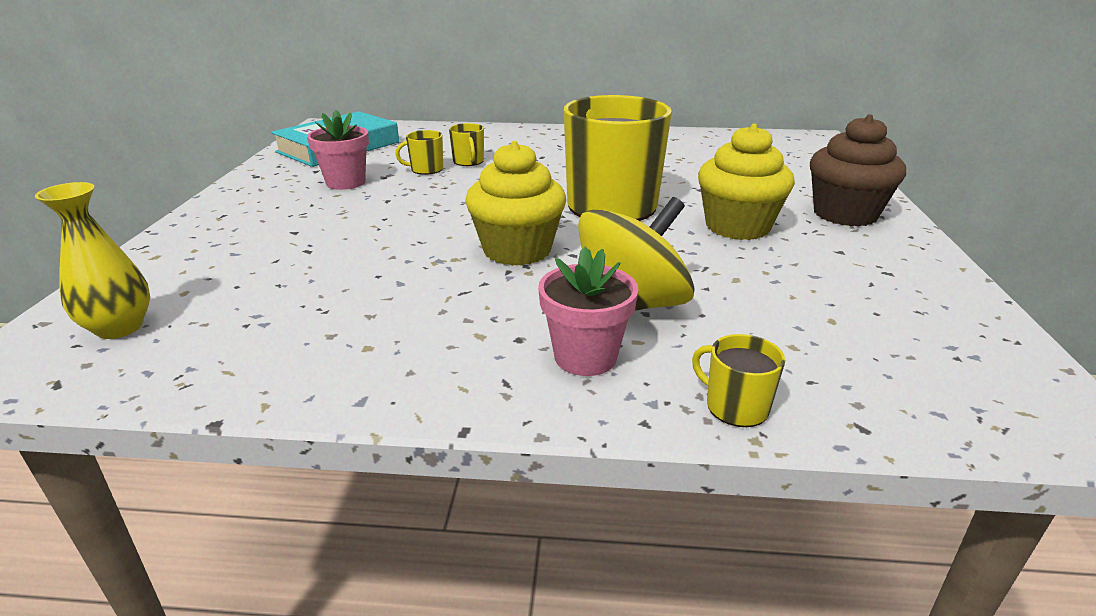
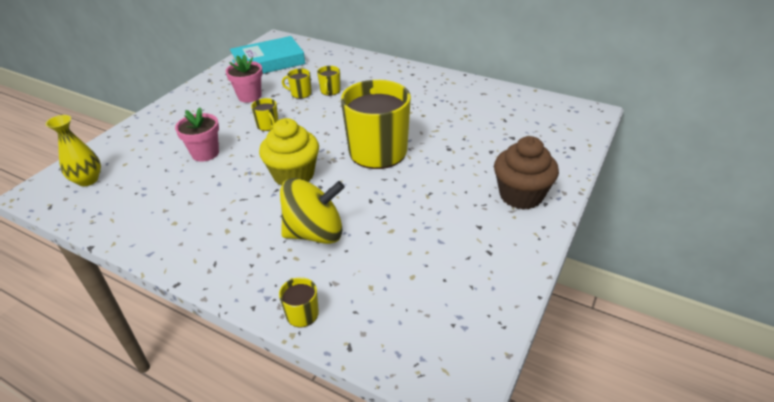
camera: 25 degrees right, 10 degrees up
pink flower pot [538,247,639,376] -> pink flower pot moved to [175,107,219,162]
yellow cupcake [698,124,795,240] -> none
none -> yellow mug [251,98,278,131]

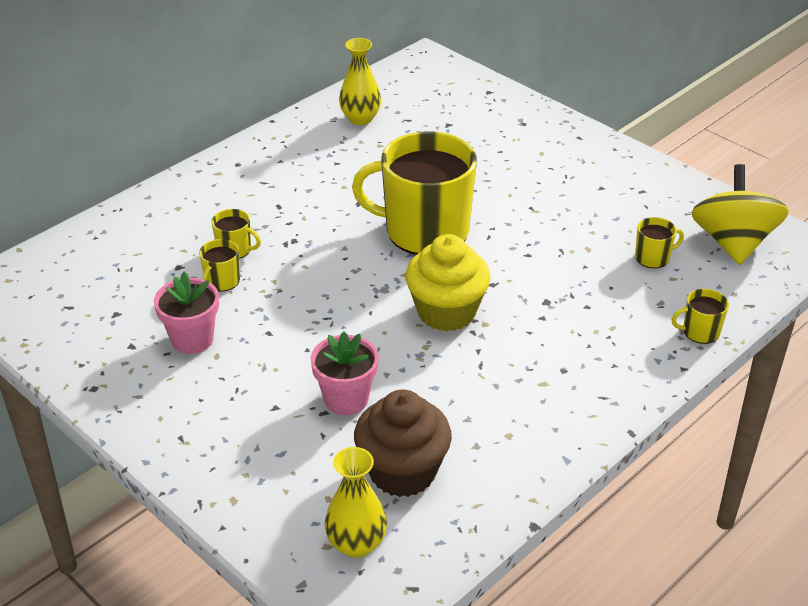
camera: 75 degrees left, 0 degrees up
turquoise book [230,36,305,74] -> none
yellow mug [251,98,278,131] -> yellow mug moved to [635,217,684,268]
yellow spinning top [280,178,345,244] -> yellow spinning top moved to [691,164,789,265]
brown cupcake [494,136,559,210] -> brown cupcake moved to [354,390,452,497]
none -> yellow vase [339,38,381,125]

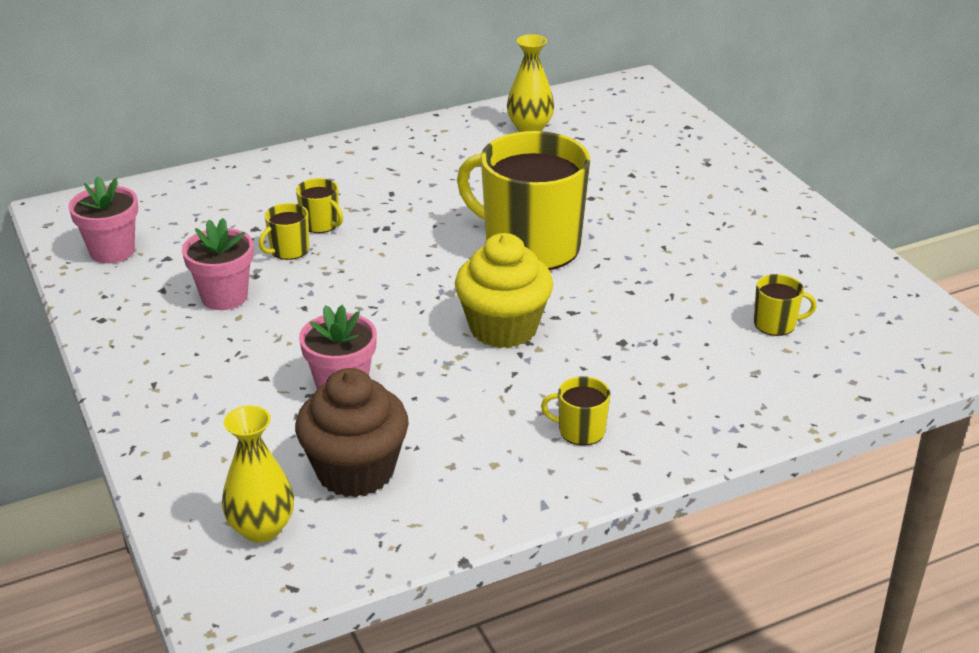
camera: 20 degrees right, 5 degrees down
yellow mug [671,289,729,344] -> yellow mug moved to [541,376,610,446]
yellow spinning top [691,164,789,265] -> none
none -> pink flower pot [68,176,138,264]

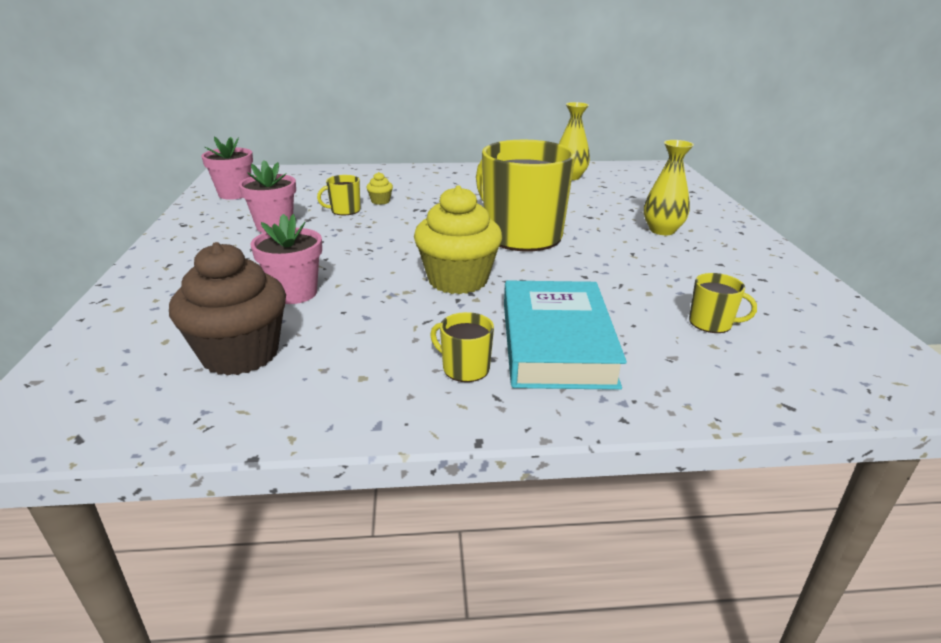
camera: 20 degrees right, 5 degrees down
yellow vase [222,406,294,543] -> yellow vase moved to [644,140,694,235]
yellow mug [296,178,343,233] -> yellow cupcake [366,172,393,205]
none -> turquoise book [504,281,627,390]

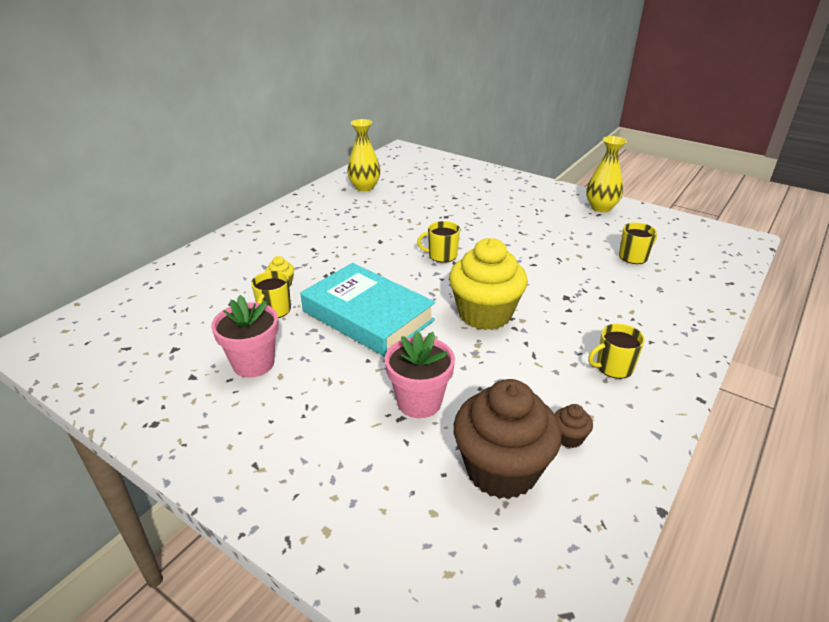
camera: 50 degrees left, 5 degrees up
pink flower pot [201,136,253,200] -> none
yellow mug [476,140,575,251] -> yellow mug [417,221,460,263], size x0.41
turquoise book [504,281,627,390] -> turquoise book moved to [301,263,435,357]
yellow vase [644,140,694,235] -> yellow vase moved to [586,136,627,212]
none -> brown cupcake [555,404,593,448]

